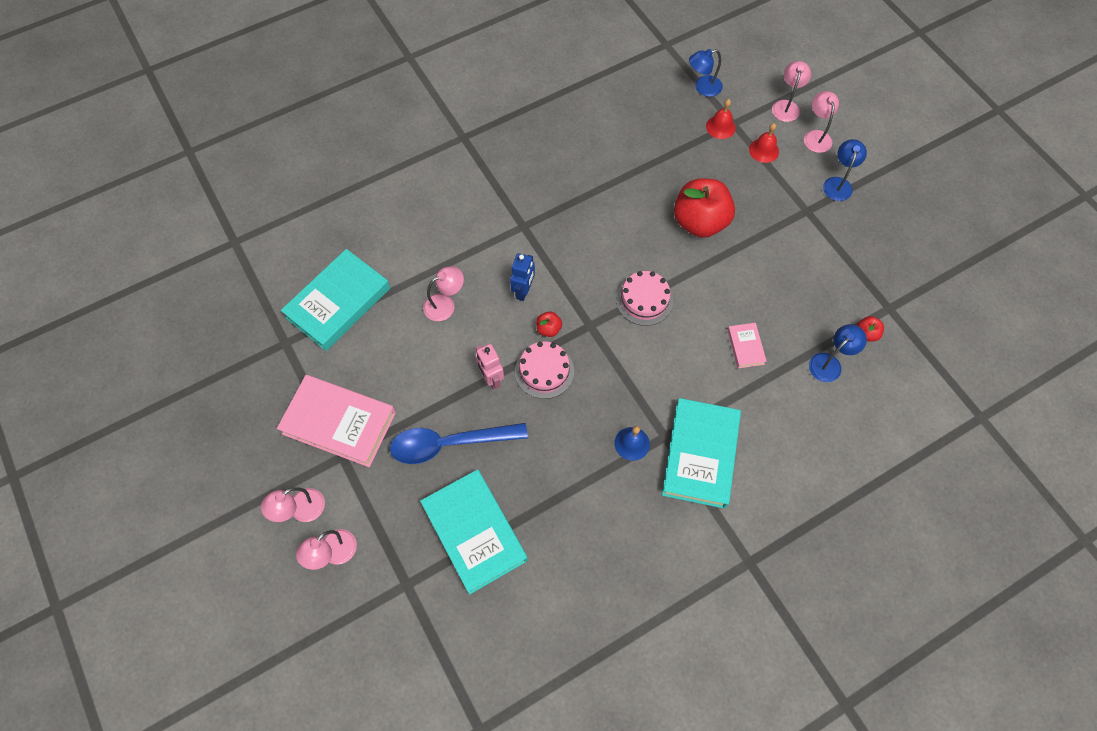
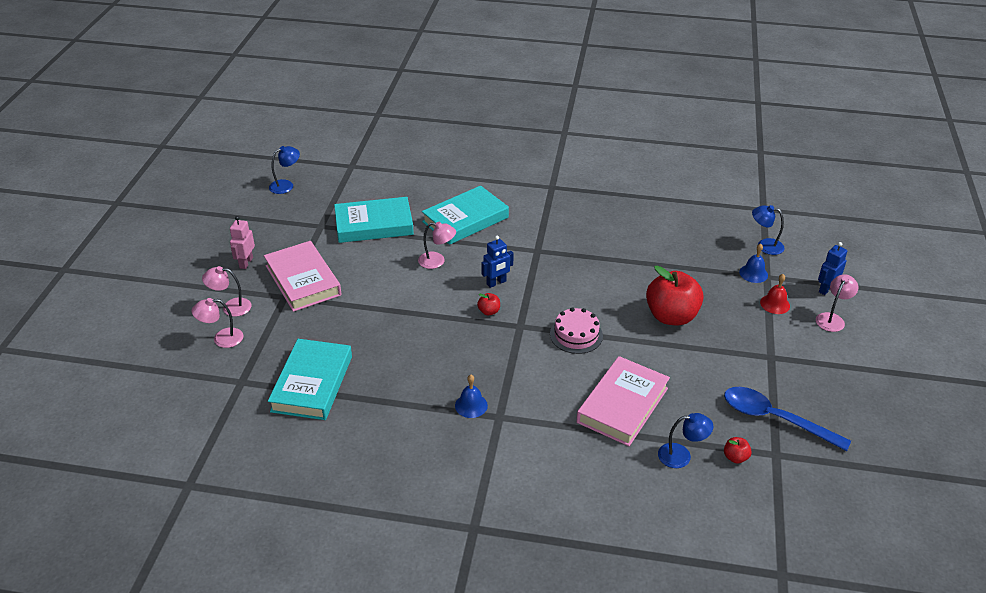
camera: 40 degrees right, 25 degrees down
blue spoon [390,423,528,464] -> blue spoon moved to [724,387,851,451]
pink robot [475,344,504,390] -> pink robot moved to [230,216,255,269]
pink cake [515,341,574,399] -> none
turquoise book [662,398,741,509] -> turquoise book moved to [422,186,509,245]
red bell [706,99,736,139] -> blue bell [739,244,768,283]
pink book [728,323,767,368] -> pink book [576,356,670,446], size x2.14
pink lamp [772,61,811,122] -> blue robot [818,242,847,295]
blue lamp [823,139,867,201] -> blue lamp moved to [269,146,300,194]

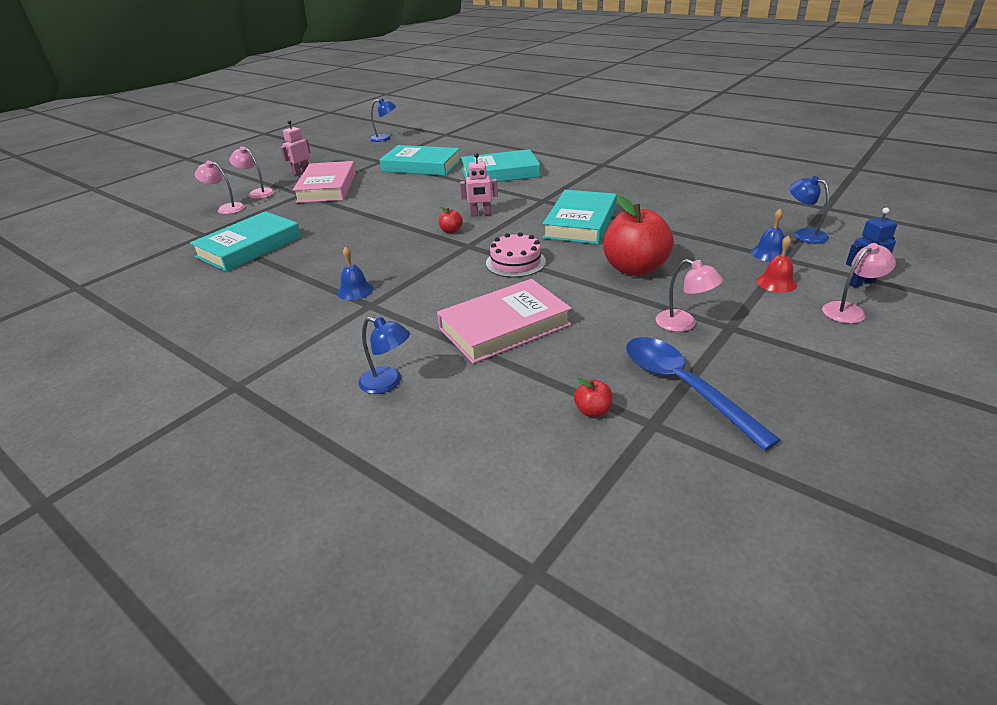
camera: 30 degrees right, 5 degrees down
pink lamp [418,222,456,269] -> pink lamp moved to [656,259,723,332]
blue robot [481,236,514,288] -> pink robot [460,153,498,216]
blue lamp [658,413,713,468] -> blue lamp moved to [359,317,410,394]
none -> turquoise book [542,190,617,244]

